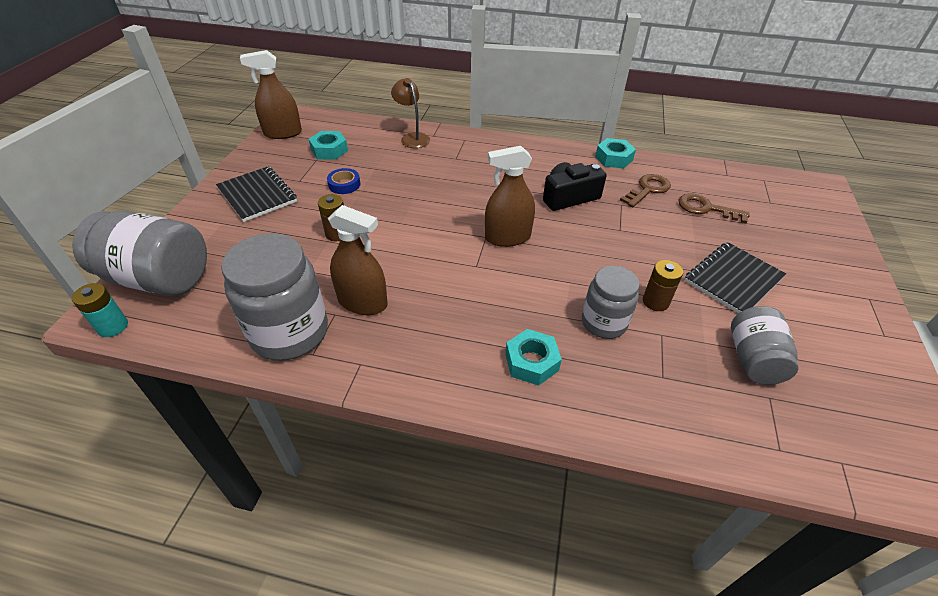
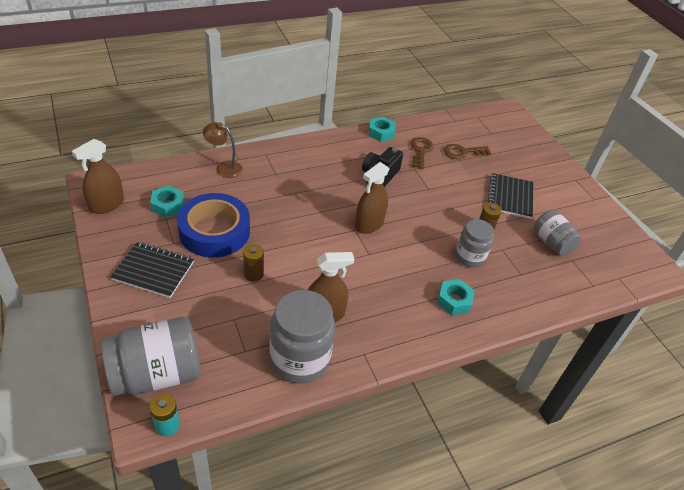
camera: 40 degrees left, 0 degrees up
blue tape [327,168,360,194] -> blue tape [177,193,250,258], size x2.49

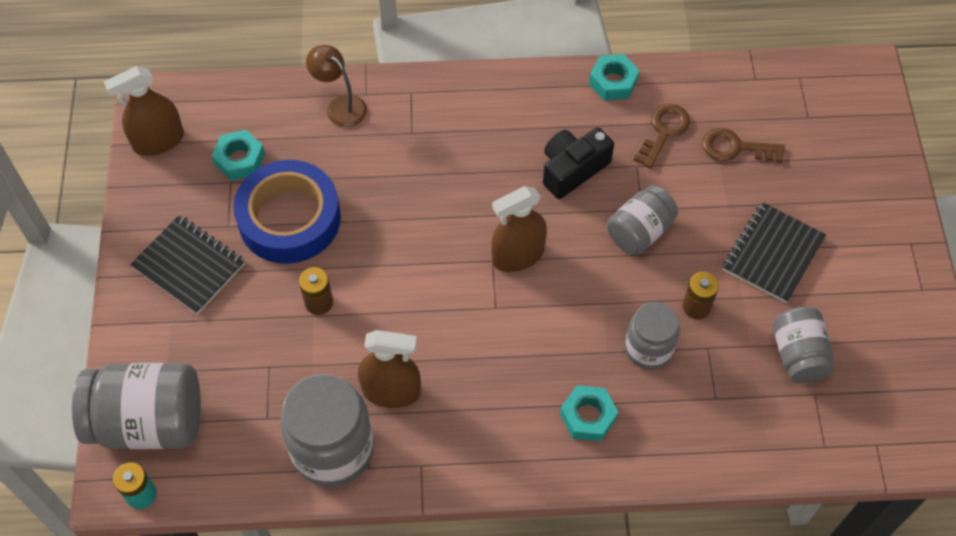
camera: 25 degrees right, 15 degrees up
none -> grey jar [607,185,678,255]

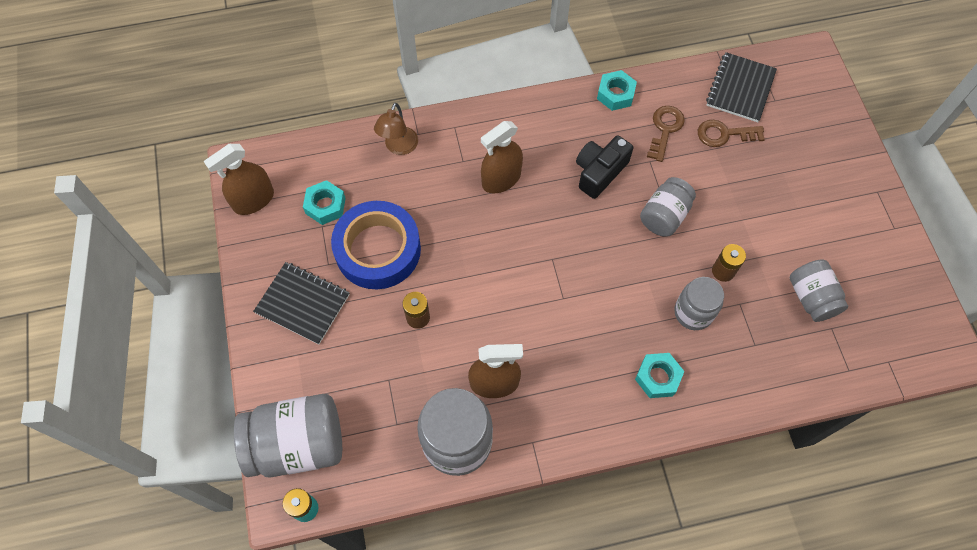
camera: 10 degrees left, 5 degrees up
brown lamp [306,45,367,127] -> brown lamp turned 105 degrees counterclockwise [374,103,418,155]
brown spray bottle [491,186,547,272] -> brown spray bottle moved to [481,121,523,194]
black notebook [723,202,826,303] -> black notebook moved to [706,52,777,122]

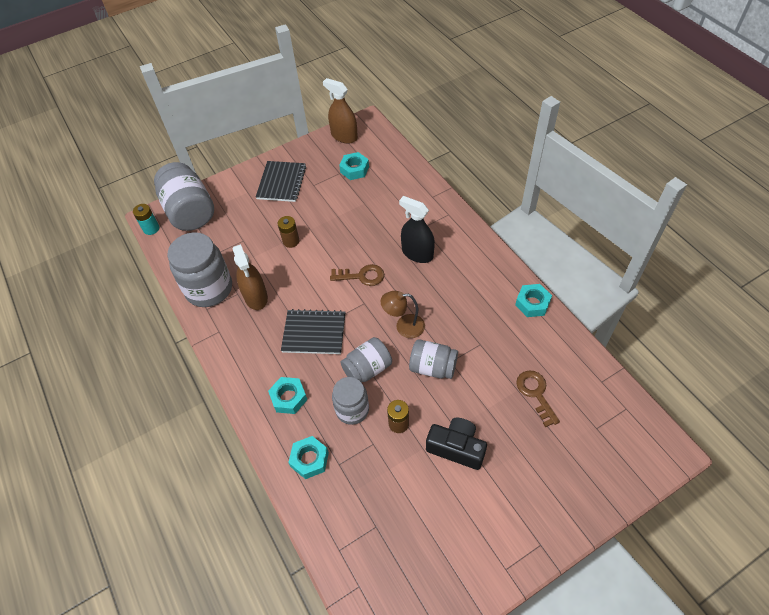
camera: 75 degrees right, 10 degrees down
blue tape [331,201,421,289] -> none
brown lamp [374,103,418,155] -> brown lamp moved to [381,291,425,338]
brown spray bottle [481,121,523,194] -> black spray bottle [399,196,435,263]
black camera [576,135,633,199] -> black camera moved to [426,418,487,470]
brown key [647,106,685,162] -> brown key moved to [330,264,384,286]
black notebook [706,52,777,122] -> black notebook moved to [281,309,345,354]
grey jar [789,259,848,322] -> grey jar moved to [341,337,392,383]
none -> turquoise nut [288,436,329,479]

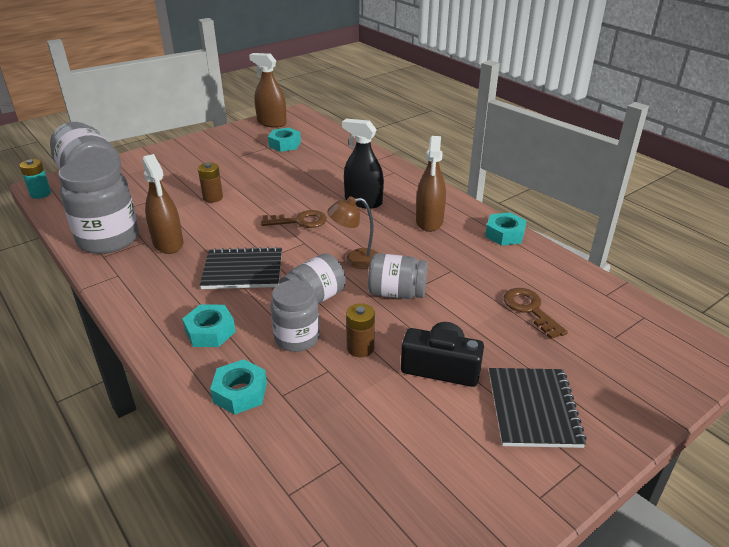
camera: 10 degrees left, 20 degrees down
black notebook [256,161,306,202] -> black notebook moved to [489,368,587,448]
none -> brown spray bottle [416,136,446,232]

